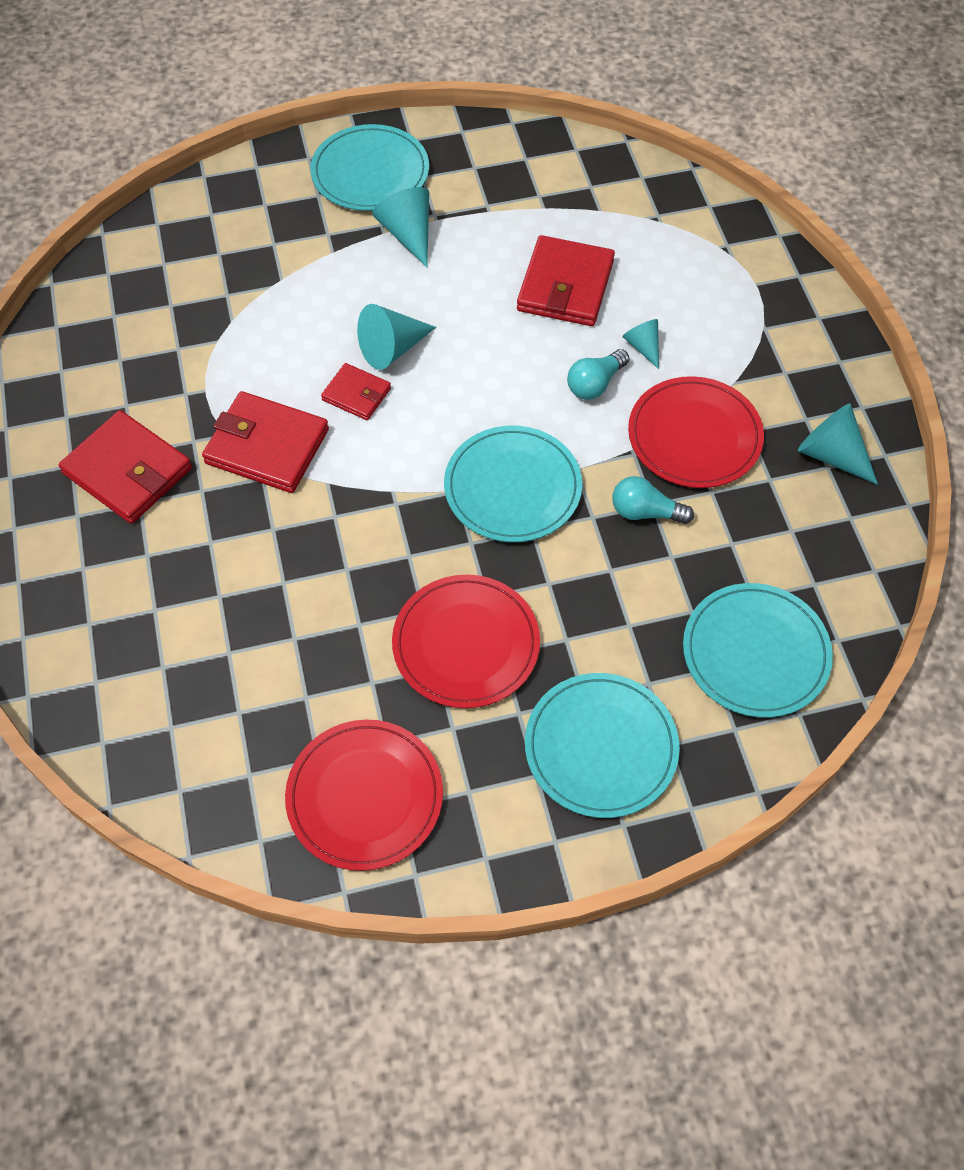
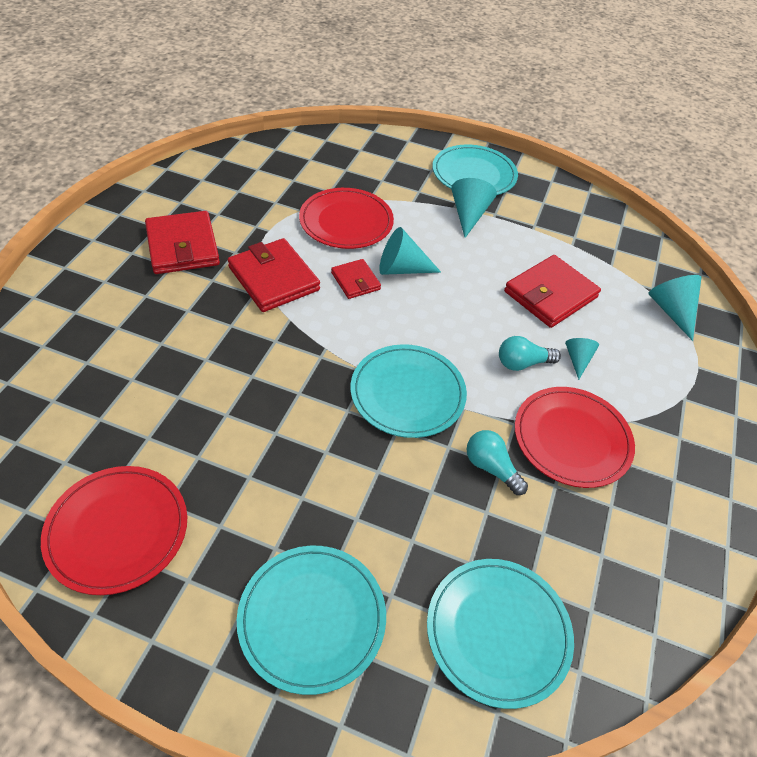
camera: 30 degrees right, 10 degrees down
red plate [392,575,540,708] -> red plate moved to [299,188,394,249]
turquoise cone [798,404,878,485] -> turquoise cone moved to [648,275,701,341]

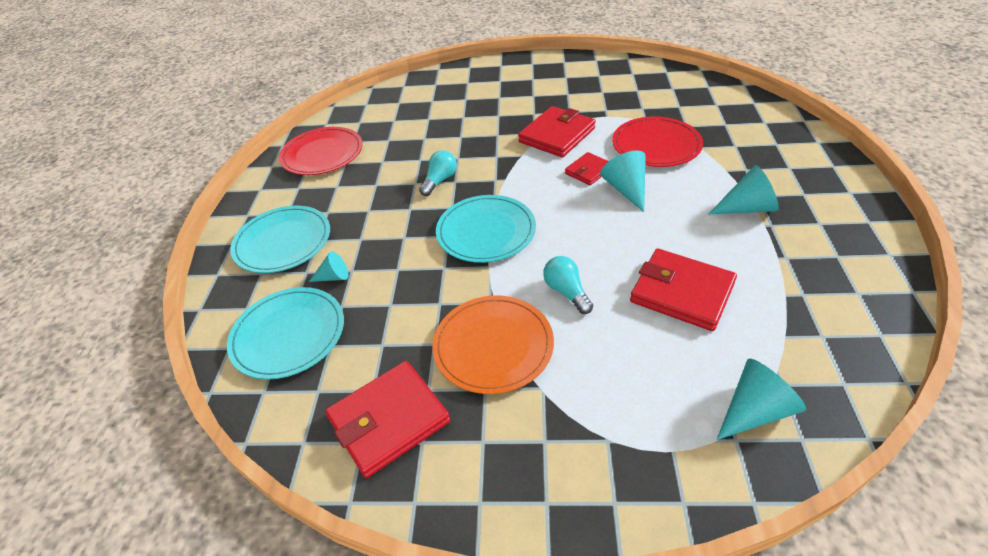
camera: 80 degrees right, 5 degrees down
red wallet [145,211,220,274] -> red wallet moved to [325,361,450,478]
turquoise plate [432,145,518,195] -> none
turquoise light bulb [466,430,528,495] -> turquoise light bulb moved to [419,150,457,196]
red plate [515,387,635,488] -> orange plate [432,296,554,394]
turquoise cone [565,338,599,380] -> turquoise cone moved to [309,251,349,282]

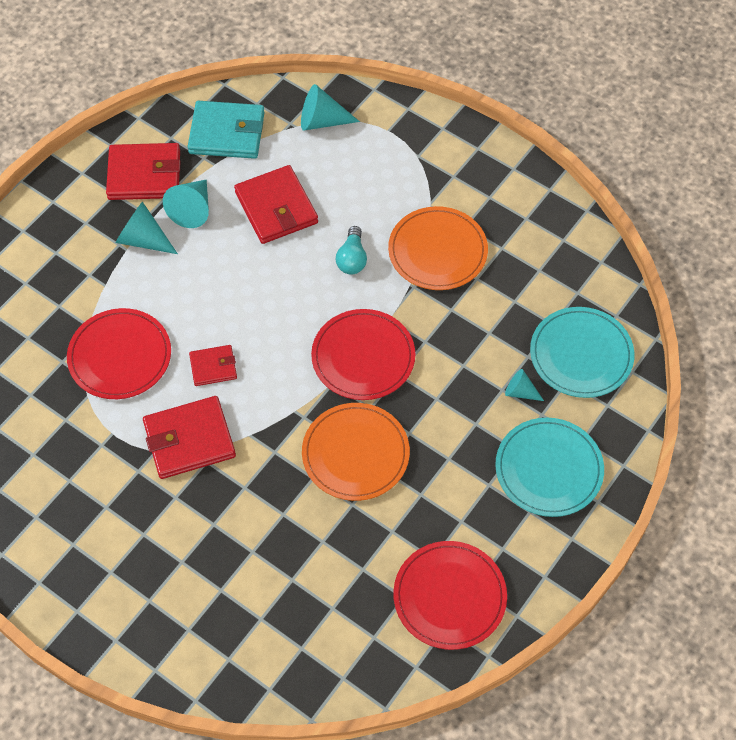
camera: 150 degrees left, 15 degrees up
red wallet [325,361,450,478] -> red wallet moved to [106,143,180,200]
turquoise light bulb [419,150,457,196] -> orange plate [302,403,410,501]
turquoise plate [436,195,536,263] -> red plate [311,309,415,400]
turquoise cone [600,150,646,212] -> turquoise cone moved to [163,180,209,228]
none -> turquoise wallet [187,101,265,159]

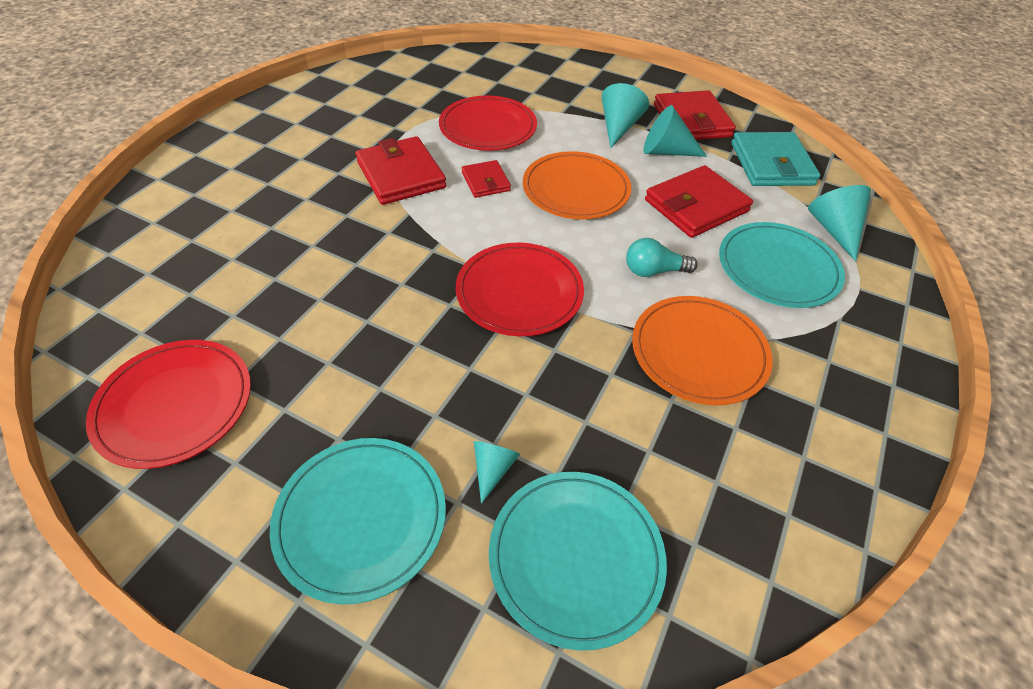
camera: 80 degrees right, 10 degrees down
orange plate [302,403,410,501] -> orange plate moved to [523,151,632,219]
none -> turquoise plate [719,222,845,308]

